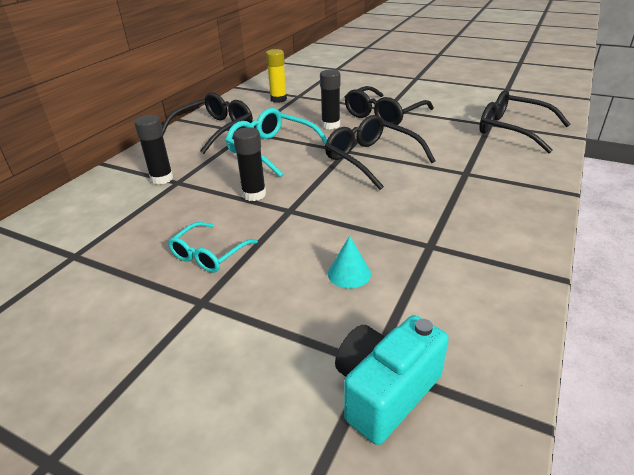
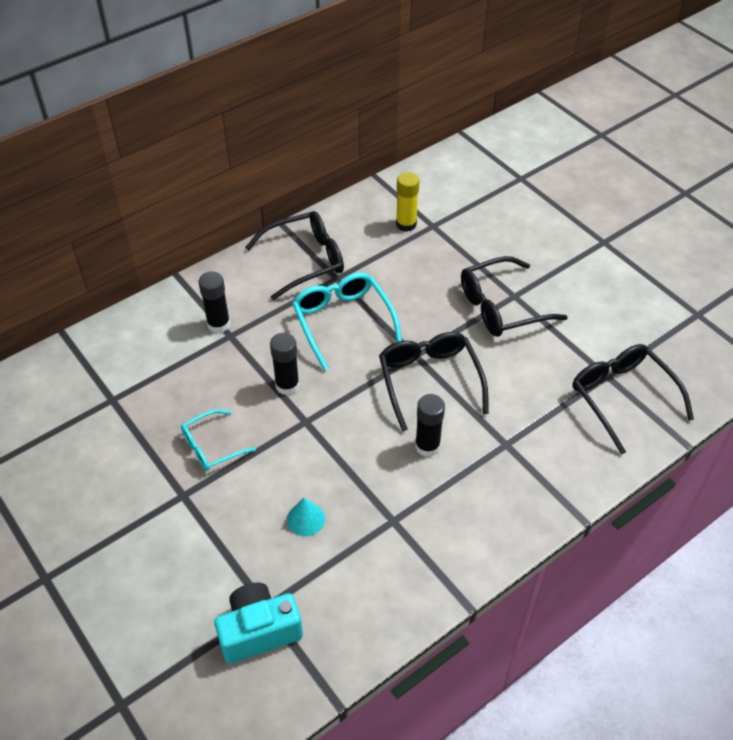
camera: 25 degrees right, 15 degrees up
black glue stick [320,69,340,129] -> black glue stick moved to [415,394,445,457]

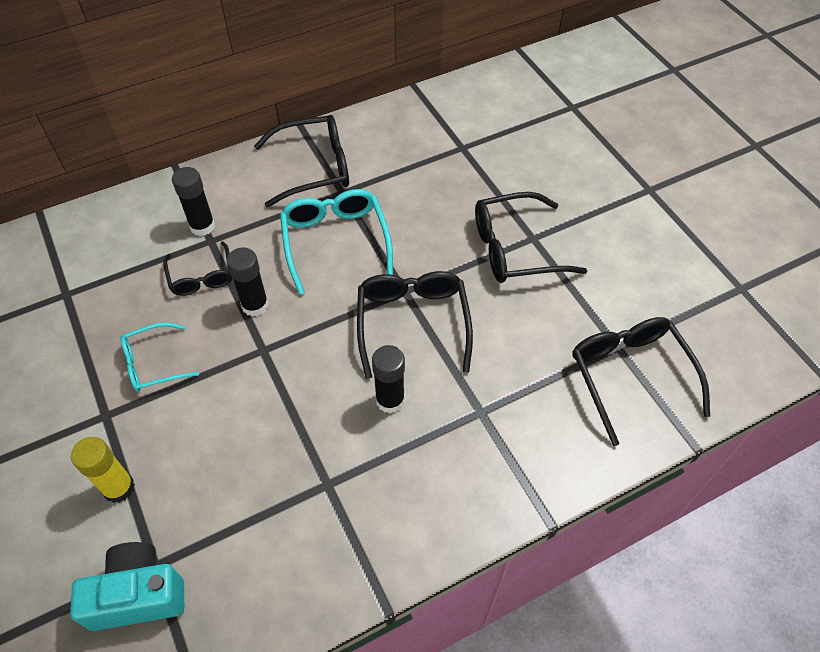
camera: 10 degrees right, 5 degrees up
turquoise cone [287,498,325,536] -> none
yellow glue stick [396,172,420,232] -> yellow glue stick moved to [71,437,135,503]
none -> black glasses [163,242,232,296]

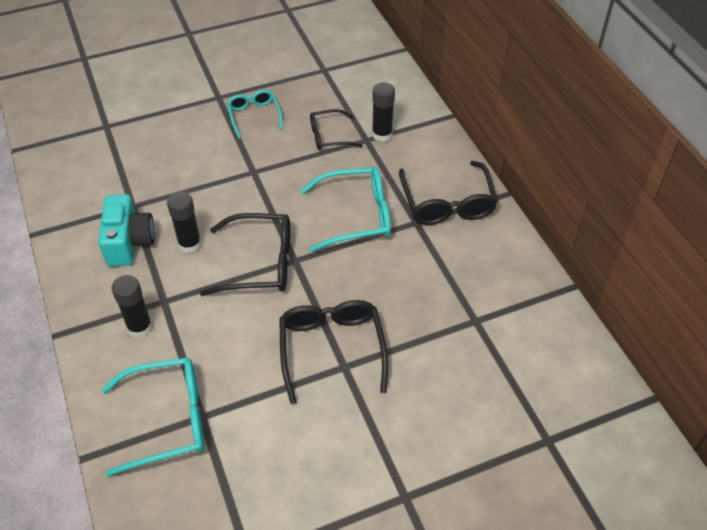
camera: 95 degrees right, 5 degrees down
turquoise camera [70,542,184,631] -> turquoise camera moved to [98,194,155,267]
yellow glue stick [71,437,135,503] -> none
black glue stick [227,247,269,317] -> black glue stick moved to [112,275,153,338]
black glasses [572,317,710,446] -> turquoise glasses [102,358,204,477]

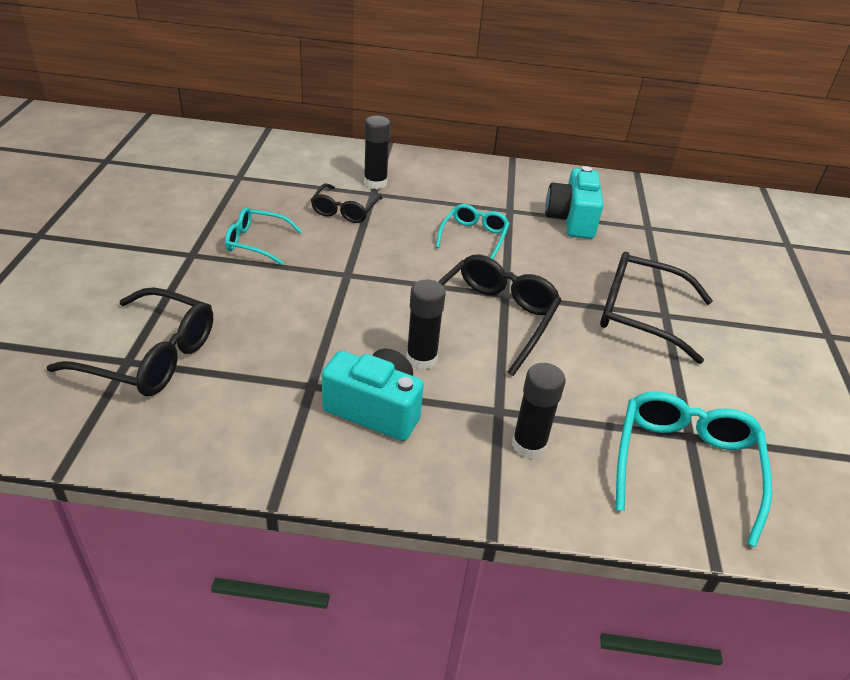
camera: 65 degrees left, 10 degrees down
turquoise glasses [300,167,391,252] -> turquoise glasses [436,204,510,259], size x0.61
black glasses [399,161,498,225] -> black glasses moved to [47,287,213,396]
none -> turquoise camera [545,166,603,239]

